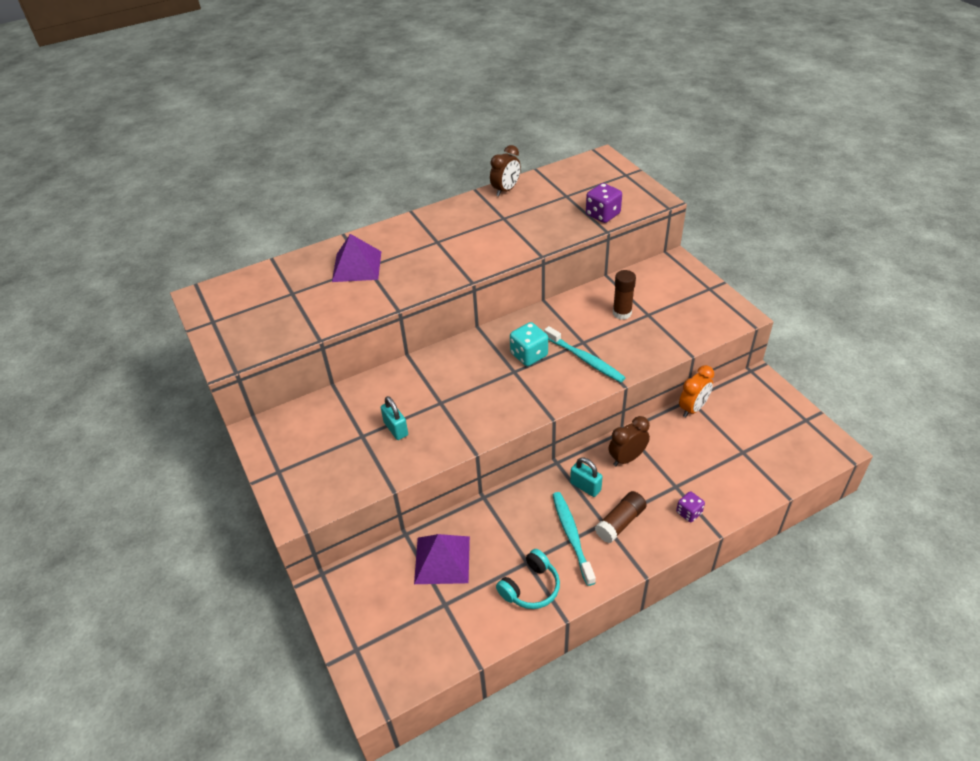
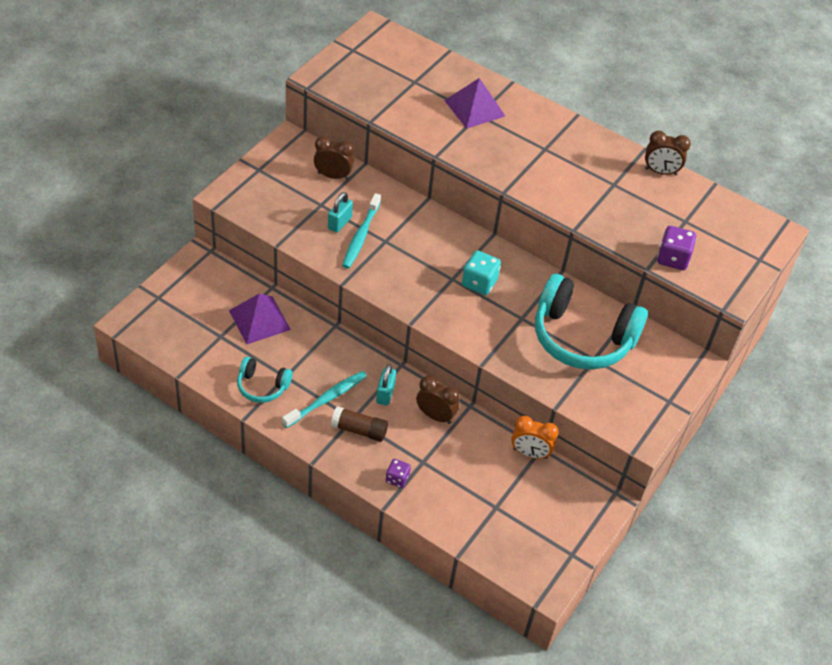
camera: 55 degrees right, 5 degrees up
turquoise toothbrush [544,326,626,382] -> turquoise toothbrush moved to [342,193,381,268]
brown glue stick [613,270,636,320] -> turquoise headphones [535,274,648,370]
none -> brown clock [314,136,354,180]

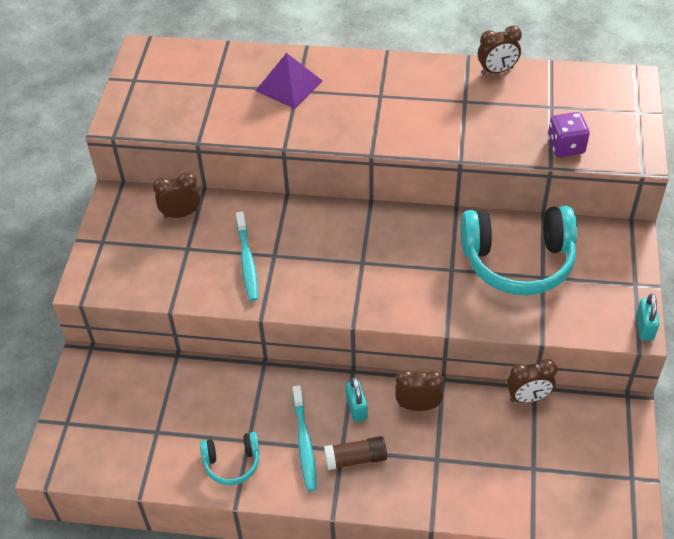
camera: 20 degrees left, 0 degrees up
purple pyramid [229,294,291,344] -> none
turquoise toothbrush [282,371,367,428] -> turquoise toothbrush turned 150 degrees clockwise [292,385,317,492]
turquoise padlock [328,192,353,233] -> turquoise padlock moved to [636,294,659,341]
purple dice [386,459,411,488] -> none
turquoise dice [462,250,501,295] -> none
orange clock [511,416,559,459] -> brown clock [507,359,557,403]

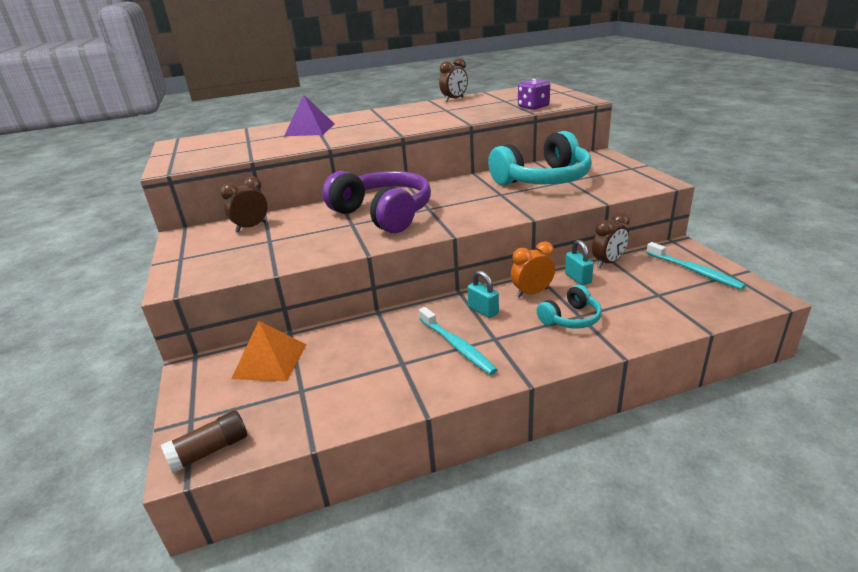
camera: 25 degrees left, 20 degrees down
turquoise headphones [200,432,260,485] -> turquoise headphones moved to [537,285,602,329]
turquoise toothbrush [236,211,258,301] -> turquoise toothbrush moved to [646,242,746,290]
brown glue stick [324,436,387,470] -> brown glue stick moved to [161,410,247,473]
brown clock [395,370,444,411] -> orange clock [511,241,555,298]
turquoise padlock [636,294,659,341] -> turquoise padlock moved to [565,240,594,285]
none -> orange pyramid [231,321,306,381]
none -> purple headphones [322,171,431,233]

